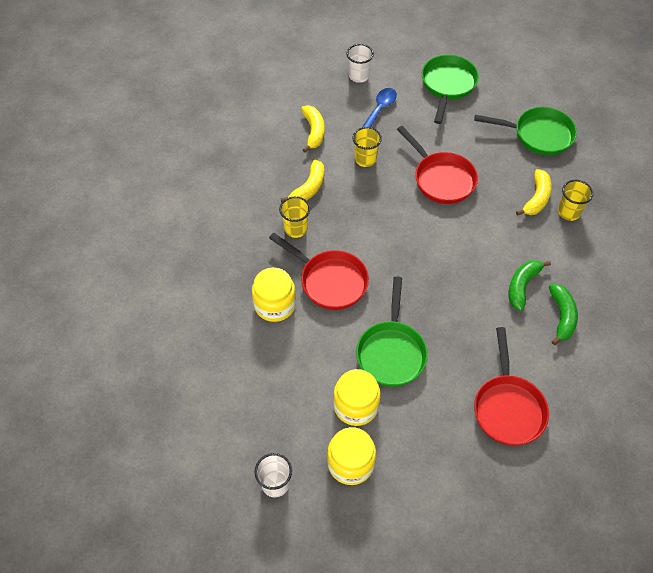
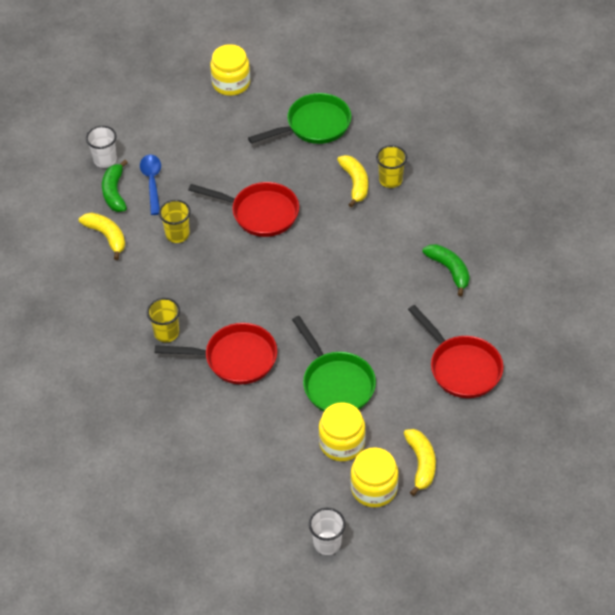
camera: 35 degrees left, 5 degrees down
yellow jar [252,268,296,322] -> yellow jar moved to [210,44,250,96]
yellow banana [281,160,324,202] -> yellow banana moved to [404,429,436,496]
green pan [422,55,479,124] -> none
green banana [509,260,551,311] -> green banana moved to [102,160,128,212]

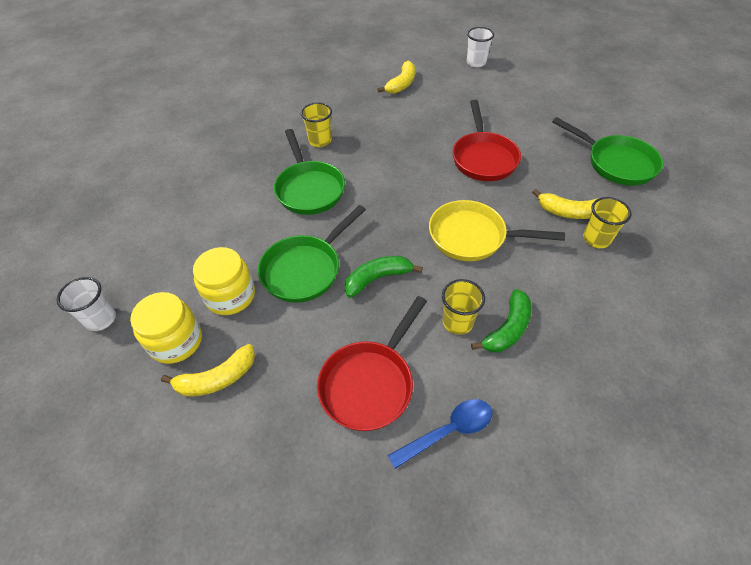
camera: 70 degrees right, 0 degrees up
green banana [102,160,128,212] -> green banana moved to [345,256,423,298]
blue spoon [140,155,161,215] -> blue spoon moved to [388,399,492,469]
red pan [155,323,277,384] -> green pan [274,129,345,215]
yellow cup [159,200,191,243] -> yellow cup moved to [442,279,485,335]
yellow jar [210,44,250,96] -> none
yellow banana [337,155,368,208] -> yellow banana turned 45 degrees clockwise [532,189,597,219]
none -> yellow pan [429,200,565,261]

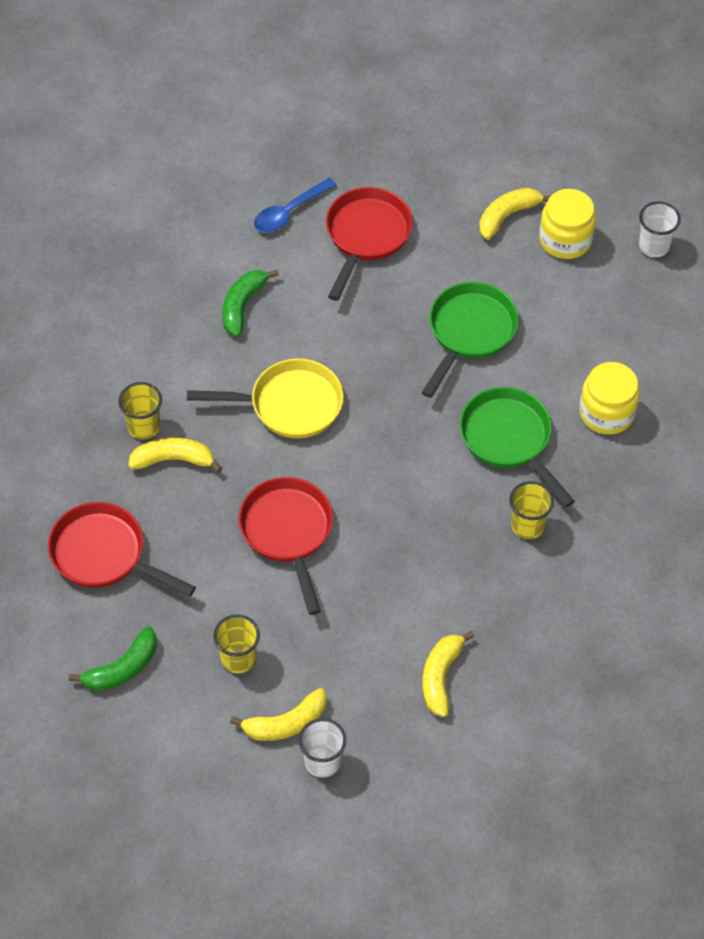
camera: 165 degrees right, 5 degrees up
yellow jar [193,247,255,315] -> yellow jar moved to [580,362,640,435]
green banana [345,256,423,298] -> green banana moved to [69,626,157,691]
yellow cup [442,279,485,335] -> yellow cup moved to [213,615,260,673]
green pan [552,117,663,186] -> red pan [48,502,196,596]
none -> yellow banana [230,688,327,741]

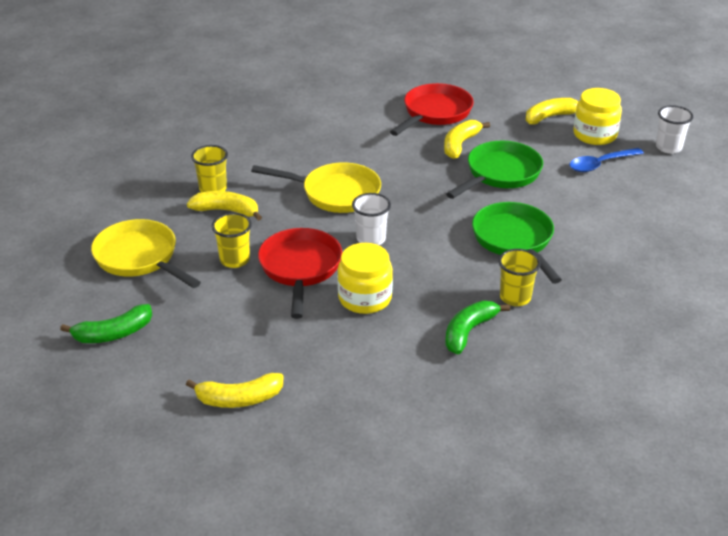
camera: 15 degrees right, 20 degrees down
red pan [48,502,196,596] -> yellow pan [91,219,201,288]
yellow cup [213,615,260,673] -> yellow cup moved to [212,213,252,268]
green banana [223,269,279,336] -> green banana moved to [445,301,510,354]
blue spoon [254,178,337,232] -> blue spoon moved to [570,148,644,172]
white cup [299,718,346,778] -> white cup moved to [352,193,391,245]
yellow banana [422,631,474,717] -> yellow banana moved to [444,120,490,159]
yellow jar [580,362,640,435] -> yellow jar moved to [337,243,393,314]

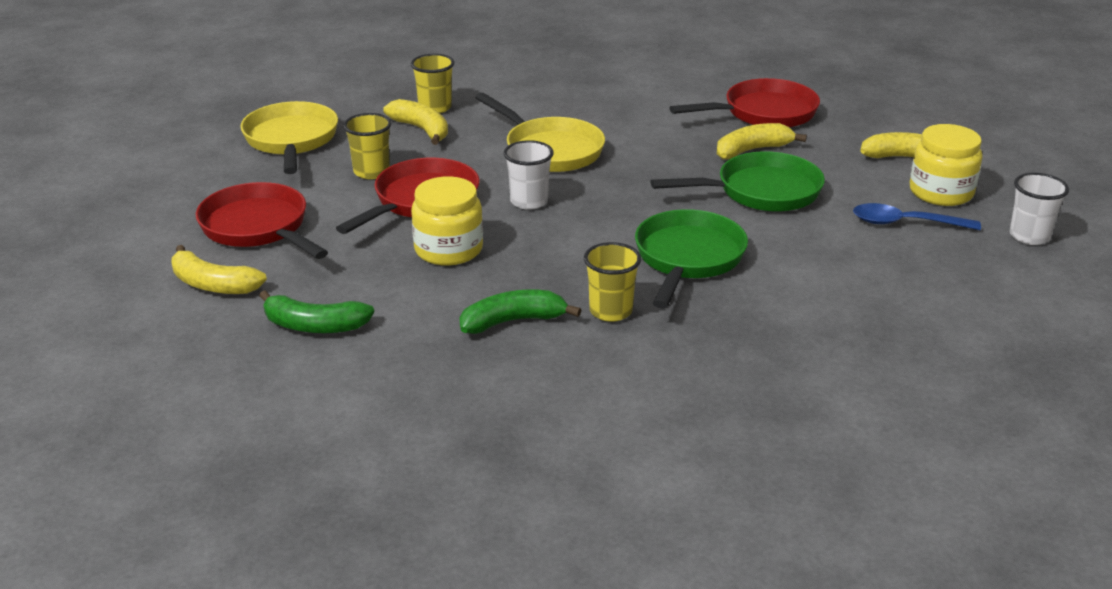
camera: 35 degrees right, 5 degrees down
green banana [60,304,152,343] -> green banana moved to [259,290,374,333]
none -> red pan [196,182,328,259]

